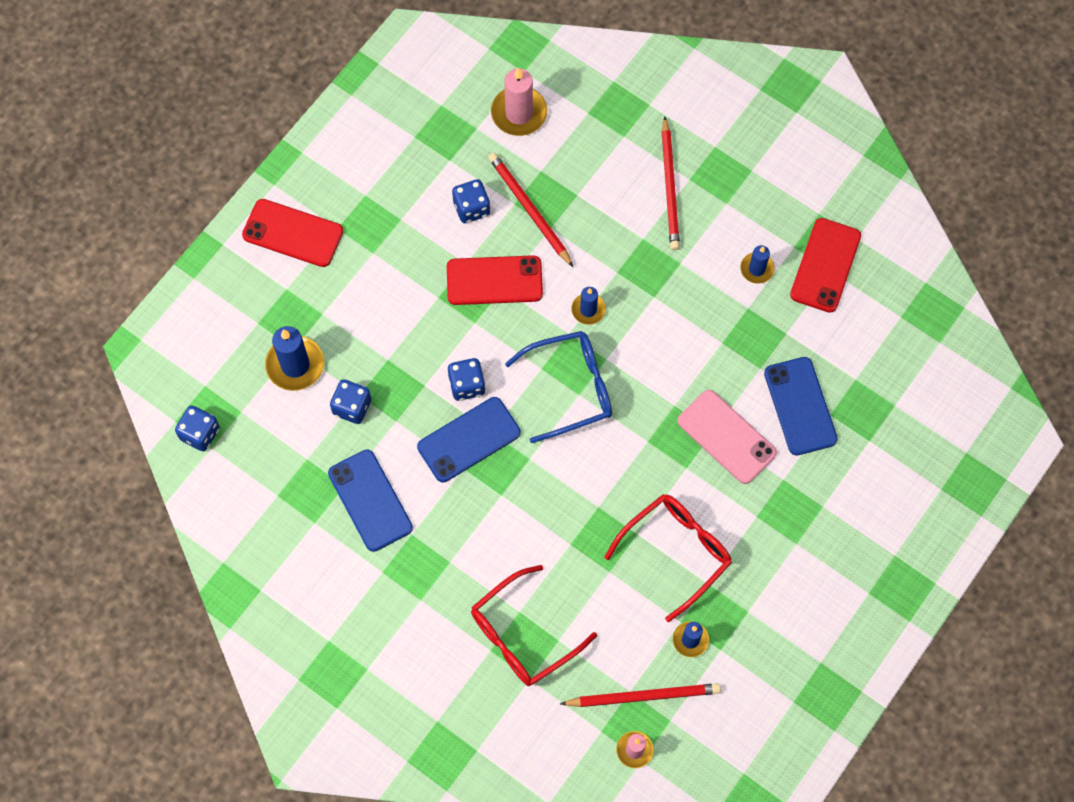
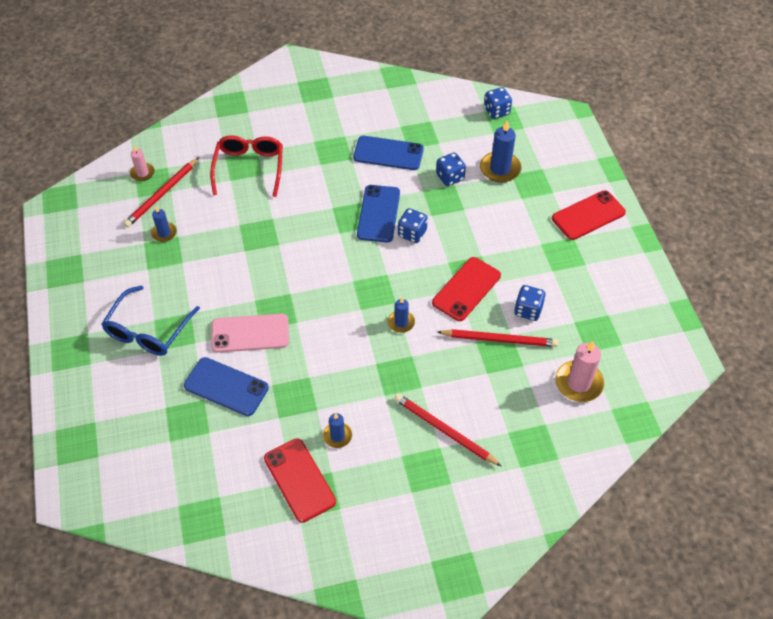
camera: 130 degrees right, 15 degrees down
blue glasses [505,331,612,443] -> blue glasses moved to [102,285,200,356]
red glasses [604,494,732,622] -> none

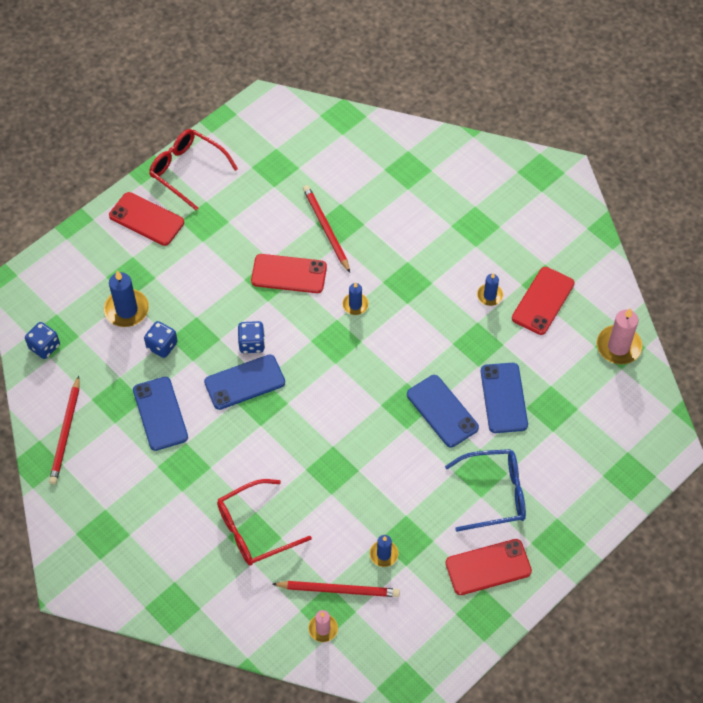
camera: 120 degrees left, 5 degrees up
pink phone [211,314,289,353] -> blue phone [407,375,479,447]
red pencil [394,394,502,467] -> red pencil moved to [49,376,79,485]
blue dice [514,285,546,321] -> none
pink candle [555,341,604,402] -> pink candle moved to [597,308,643,364]
none -> red glasses [149,129,238,211]
none -> red phone [445,539,532,595]

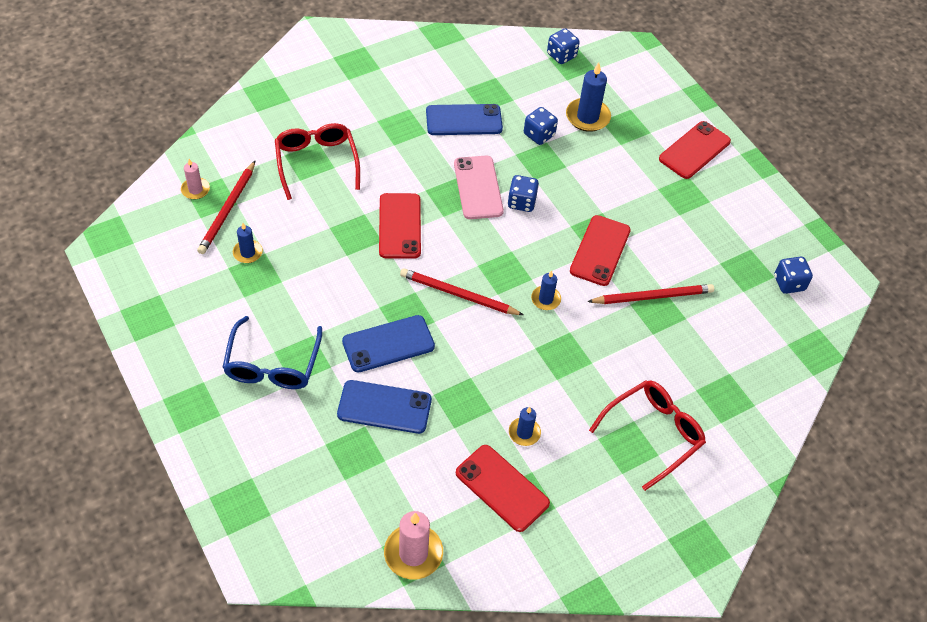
camera: 100 degrees right, 5 degrees down
red pencil [49,376,79,485] -> red pencil moved to [400,268,523,315]
red glasses [149,129,238,211] -> red glasses moved to [589,380,706,491]
blue phone [204,354,285,410] -> pink phone [454,156,504,219]
red phone [445,539,532,595] -> red phone moved to [379,193,421,259]
none -> blue dice [774,257,813,294]

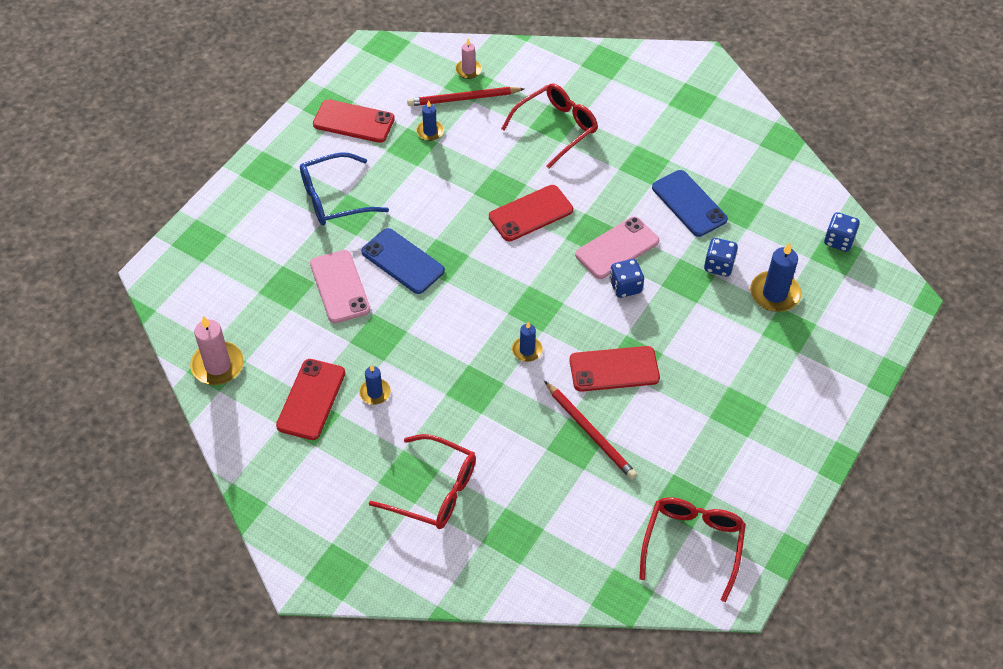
camera: 65 degrees right, 0 degrees up
blue phone [337,380,432,434] -> pink phone [310,250,370,323]
red pencil [400,268,523,315] -> none
red phone [659,121,731,179] -> red phone moved to [313,99,395,143]
blue dice [774,257,813,294] -> red glasses [639,497,746,602]

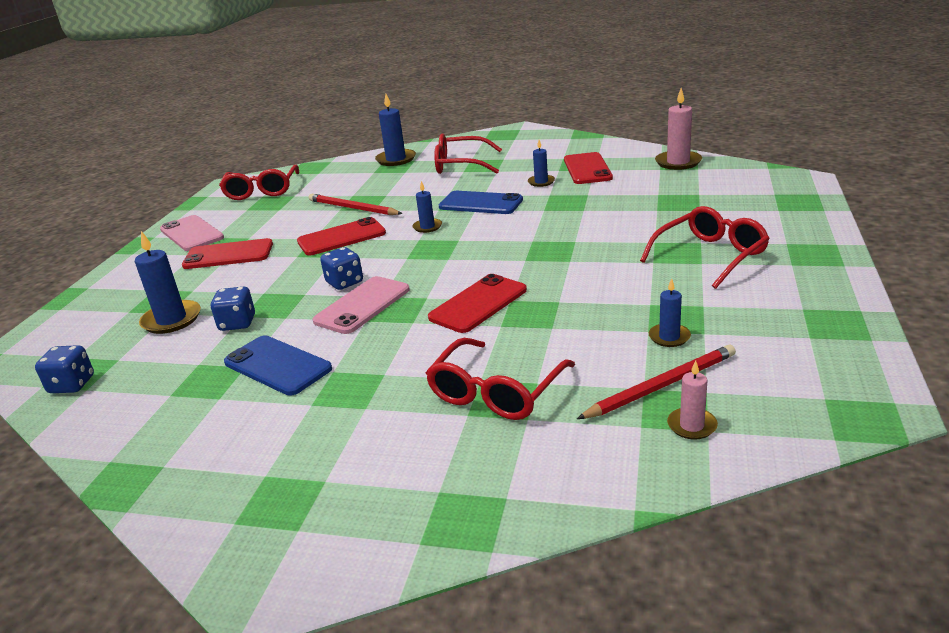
camera: 165 degrees right, 25 degrees down
blue glasses [300,152,389,225] -> red glasses [640,206,770,289]
pink phone [310,250,370,323] -> pink phone moved to [160,215,224,251]
red phone [313,99,395,143] -> red phone moved to [182,238,273,269]
blue phone [361,228,445,294] -> blue phone moved to [439,191,523,214]
none -> blue candle [375,94,416,166]

